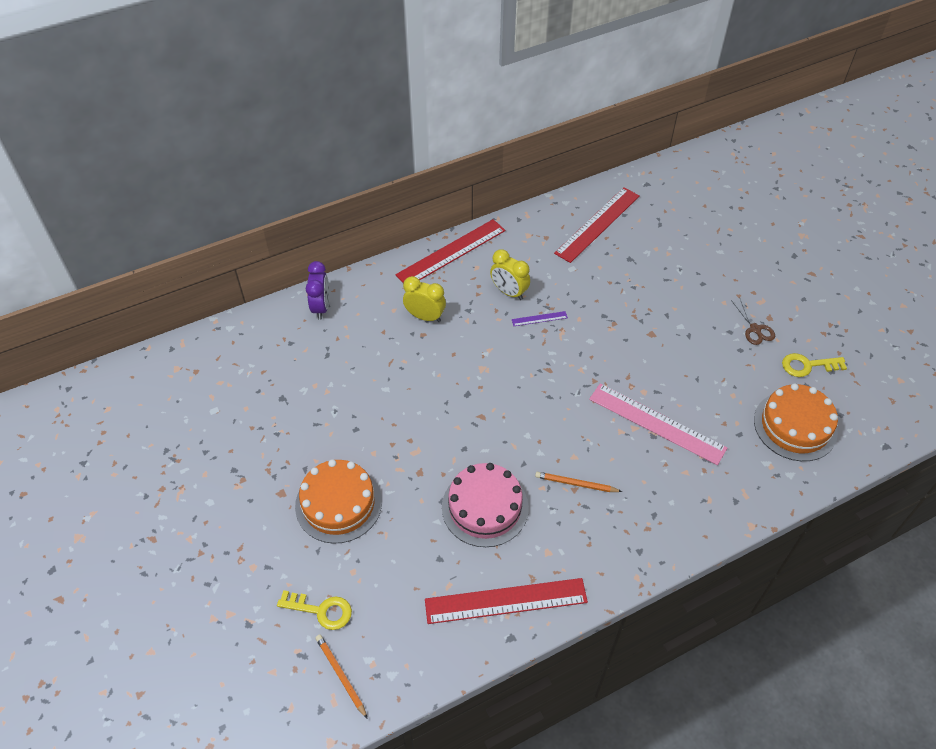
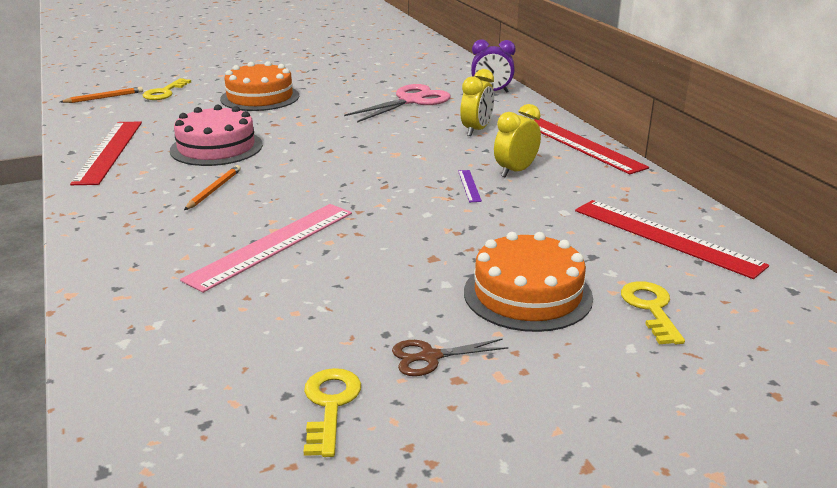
camera: 95 degrees right, 25 degrees down
orange cake [754,383,838,461] -> orange cake moved to [464,232,593,332]
none -> pink scissors [344,84,450,123]
none -> yellow key [621,281,685,344]

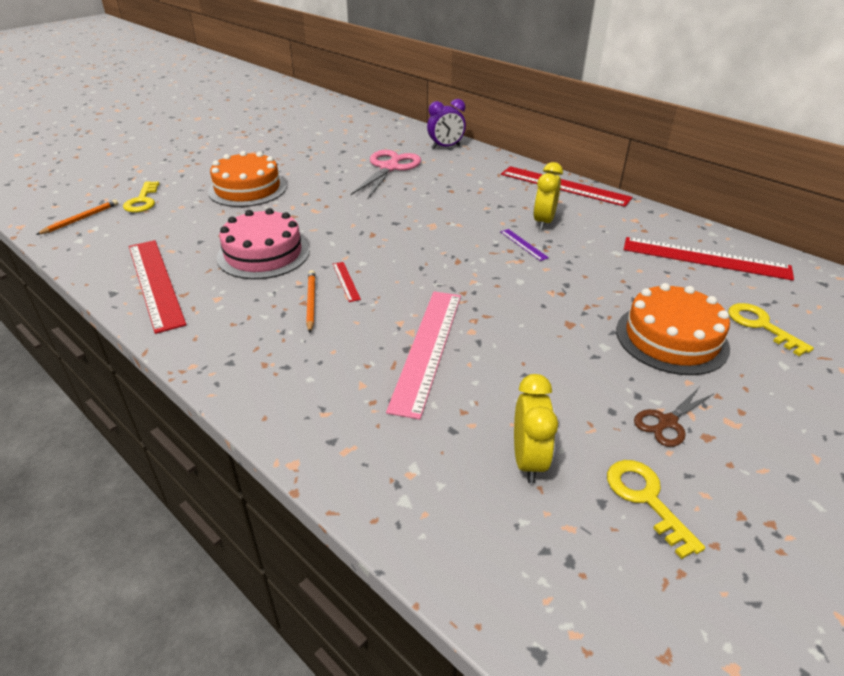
camera: 25 degrees left, 10 degrees up
yellow clock [460,69,494,136] -> yellow clock moved to [514,374,558,484]
none -> red ruler [333,262,361,302]

